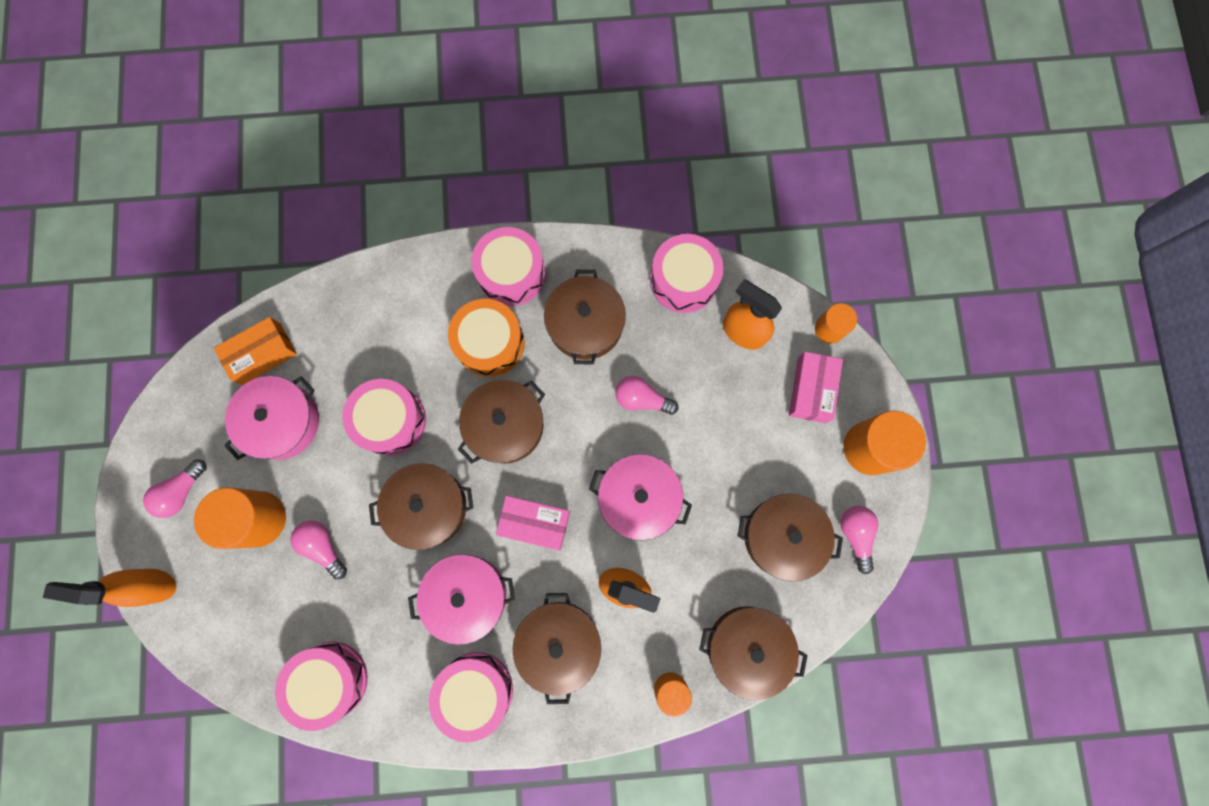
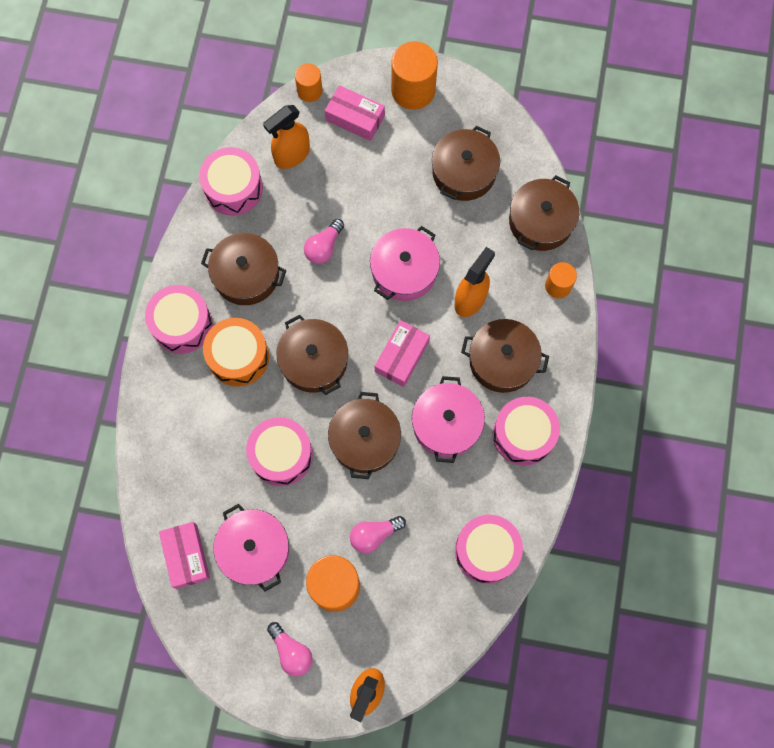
camera: 75 degrees left, 5 degrees down
orange box [214,317,297,385] -> pink box [159,522,210,589]
pink light bulb [840,506,879,574] -> none

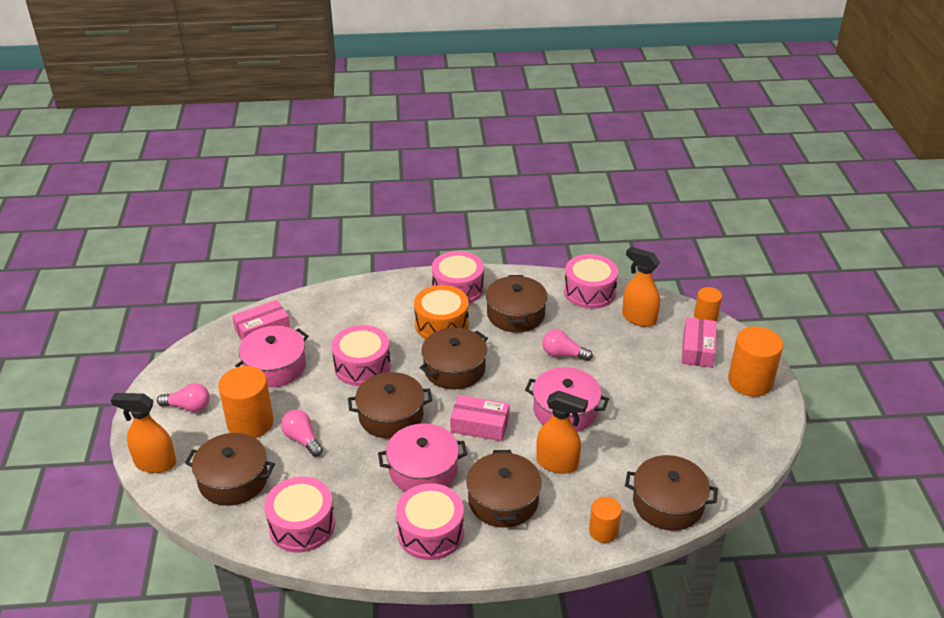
camera: 75 degrees right, 35 degrees down
pink light bulb [267,622,313,676] -> pink light bulb turned 120 degrees counterclockwise [157,383,210,412]
brown pot [432,126,500,201] -> brown pot moved to [185,433,275,506]

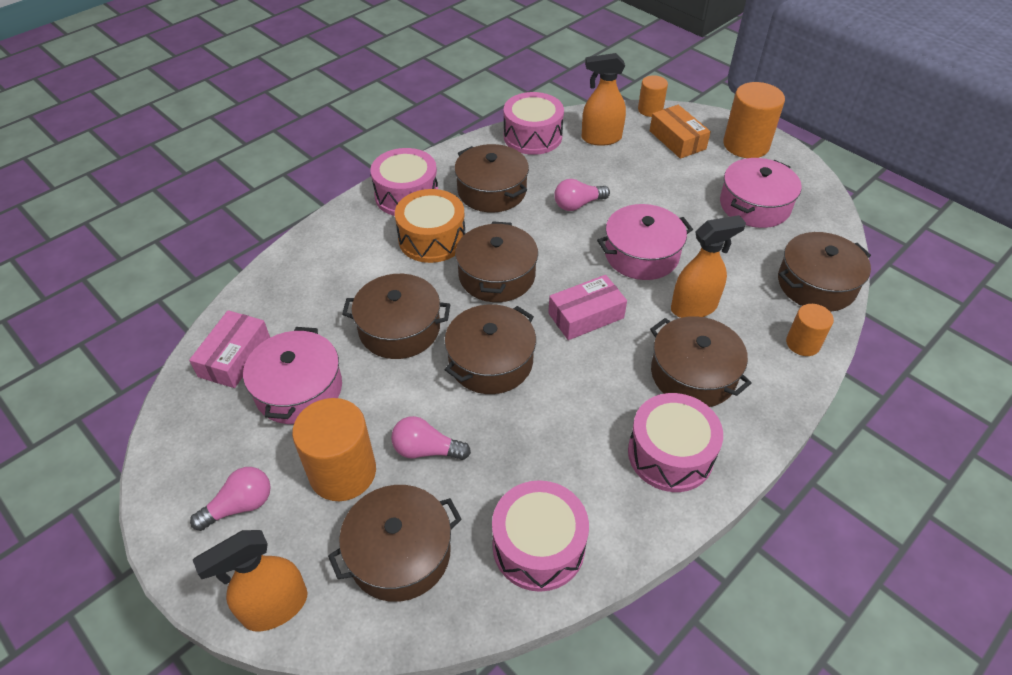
camera: 40 degrees left, 10 degrees up
pink drum [332,325,391,386] -> brown pot [342,274,450,359]
pink pot [378,424,467,492] -> pink pot moved to [720,158,802,228]
pink box [681,317,717,368] -> orange box [650,105,711,159]

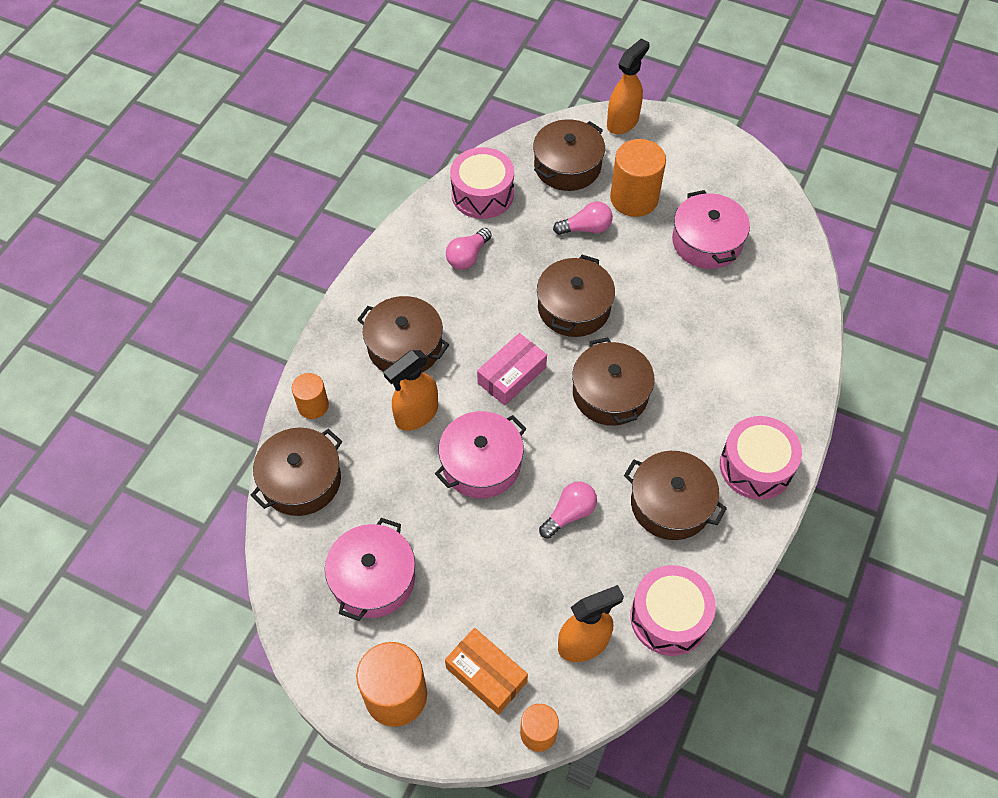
camera: 160 degrees right, 10 degrees up
pink box [189,310,270,388] -> none
pink light bulb [190,467,271,531] -> pink light bulb moved to [446,228,492,270]
brown pot [342,274,450,359] -> none
orange drum [395,189,465,263] -> none
pink drum [628,393,723,492] -> none

